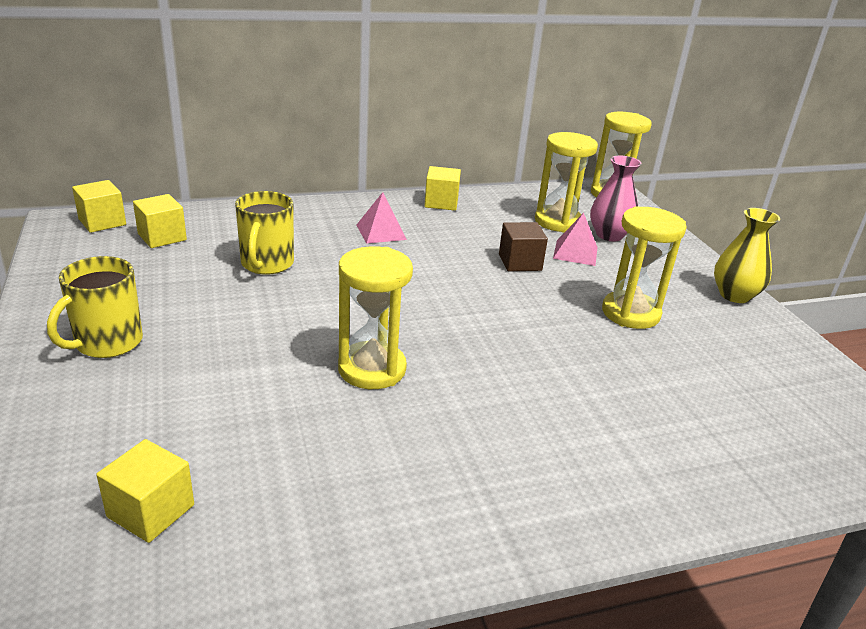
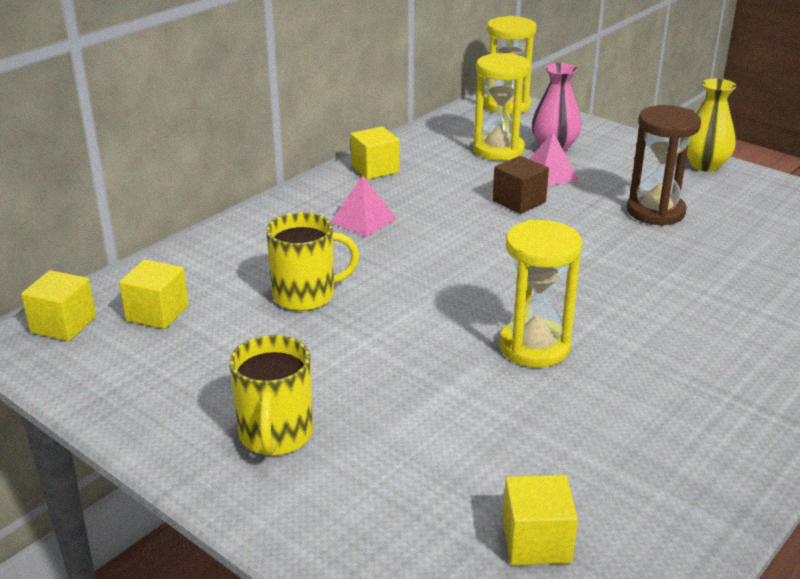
camera: 30 degrees left, 0 degrees up
yellow mug [235,191,294,275] -> yellow mug turned 75 degrees counterclockwise [266,212,359,311]
yellow hourglass [602,206,687,329] -> brown hourglass [627,105,701,226]

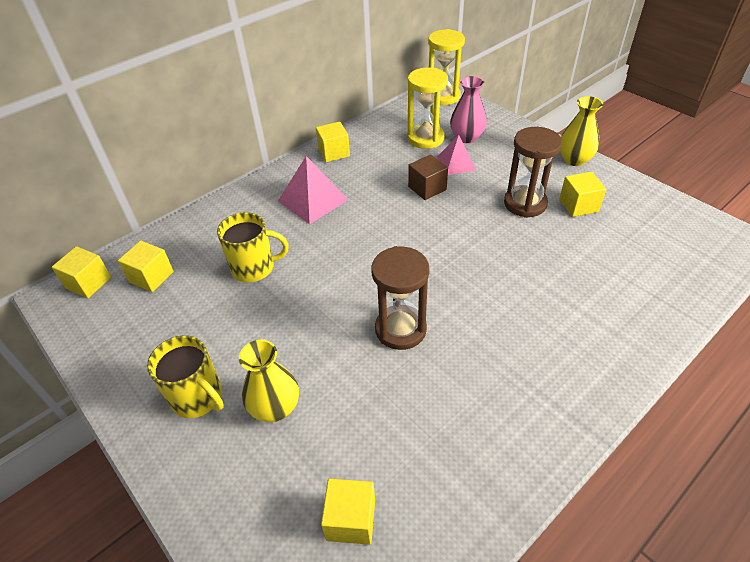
camera: 10 degrees right, 15 degrees up
yellow mug [229,335,313,456] -> yellow mug turned 60 degrees counterclockwise [147,335,224,418]
pink pyramid [331,175,397,237] -> pink pyramid [278,156,348,224], size x1.51
yellow hourglass [499,220,582,368] -> brown hourglass [371,246,430,350]
none -> yellow vase [239,340,299,422]
none -> yellow cube [559,172,606,217]

